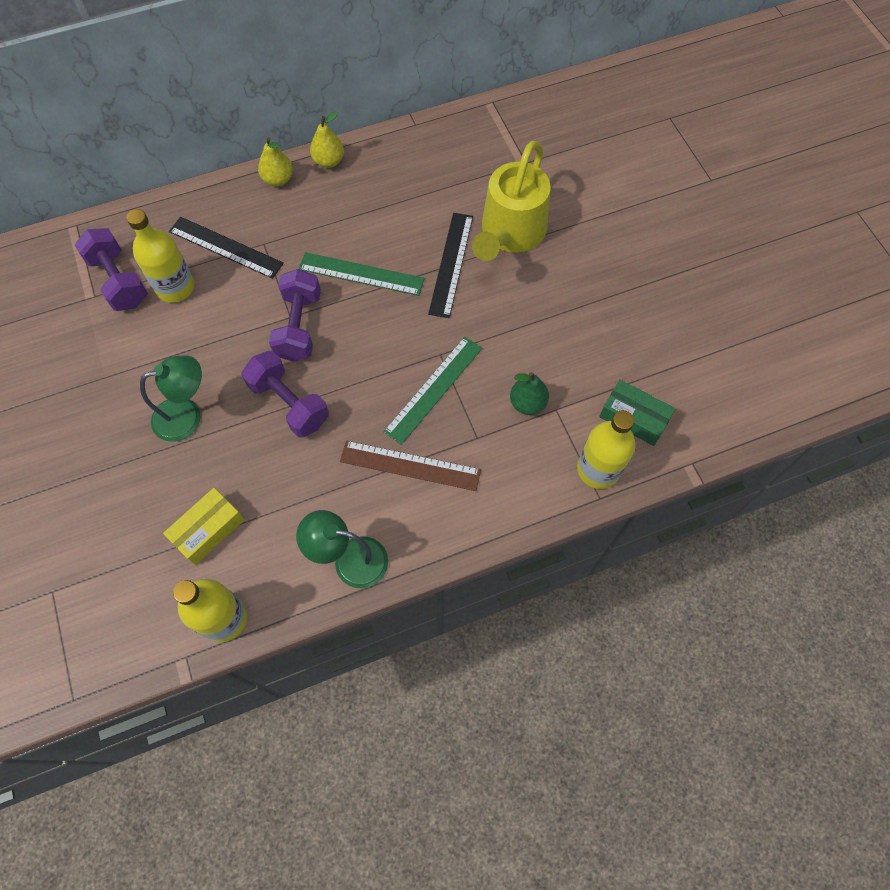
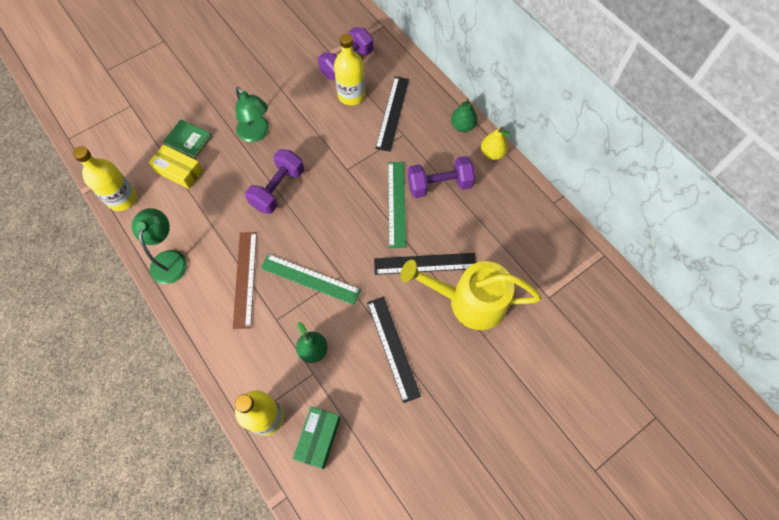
camera: 75 degrees right, 0 degrees up
yellow pear [258,137,293,186] -> green pear [451,98,478,132]
purple dumbbell [269,269,321,362] -> purple dumbbell moved to [408,156,475,198]
none -> green book [163,119,212,159]
none -> black ruler [367,297,421,403]

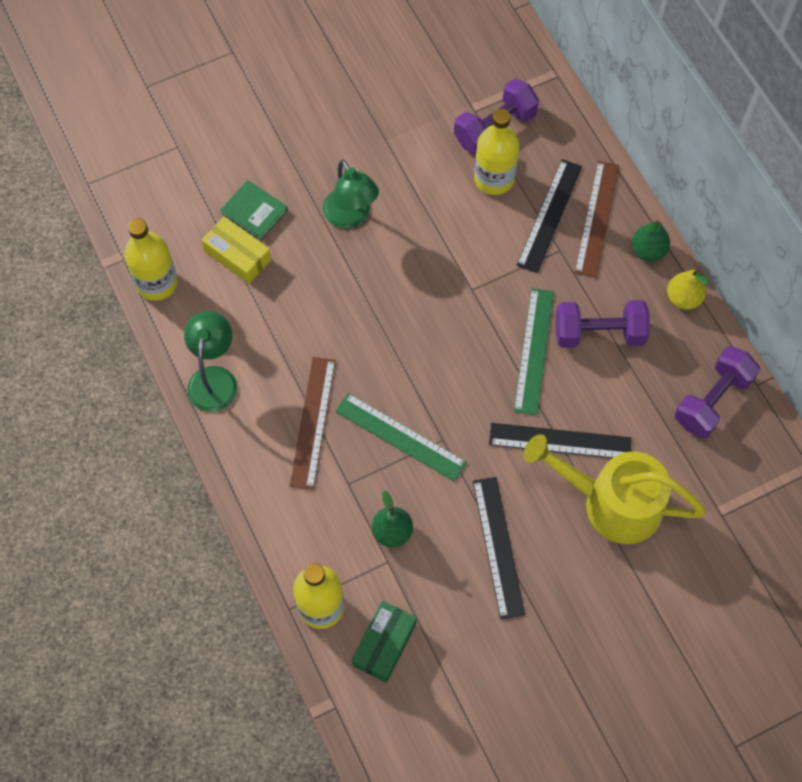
camera: 10 degrees right, 0 degrees up
purple dumbbell [245,149,304,214] -> purple dumbbell moved to [674,346,760,438]
none -> brown ruler [574,161,619,278]

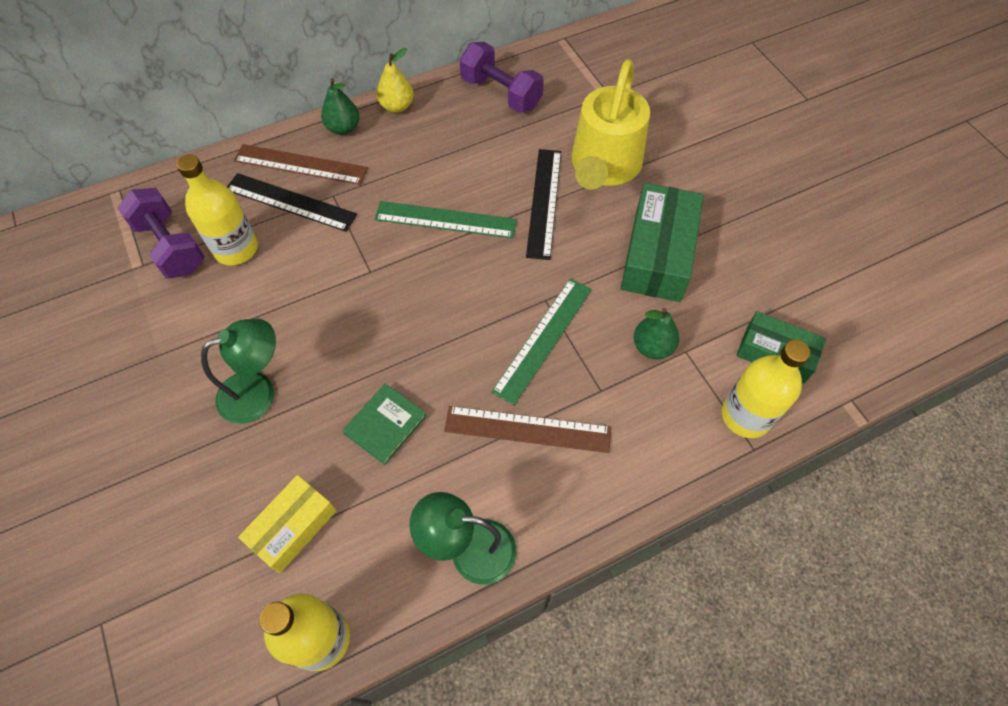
camera: 90 degrees left, 5 degrees down
green book [221,180,288,240] -> green book moved to [342,384,427,465]
black ruler [473,477,525,620] -> green box [621,183,704,302]
purple dumbbell [556,300,650,348] -> none

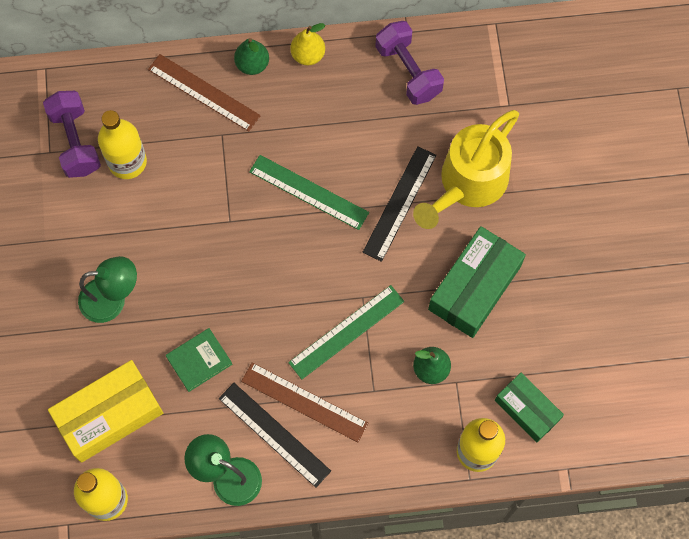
camera: 20 degrees right, 10 degrees up
black ruler [227,173,357,232] -> black ruler moved to [219,383,331,488]
yellow box [238,475,337,573] -> yellow box [48,360,163,463], size x1.59

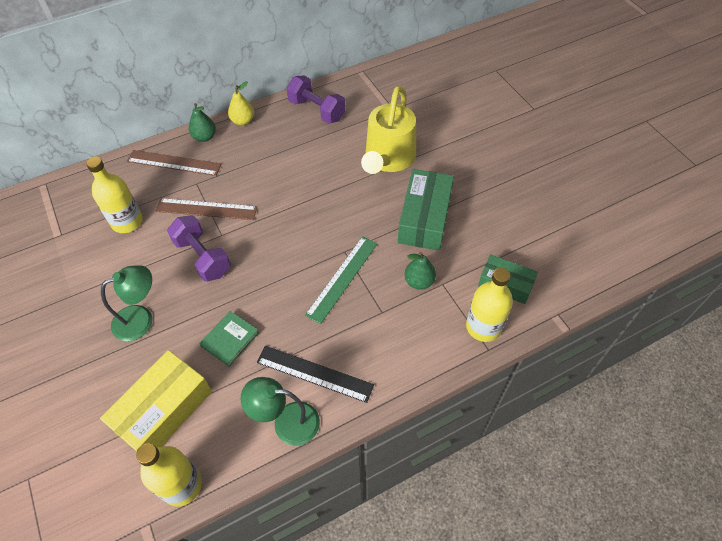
camera: 20 degrees left, 15 degrees down
purple dumbbell [43,91,101,178] -> purple dumbbell moved to [167,215,231,282]
brown ruler [241,362,368,442] -> brown ruler moved to [156,198,257,220]
green ruler [249,155,369,230] -> none
black ruler [362,146,437,262] -> none

